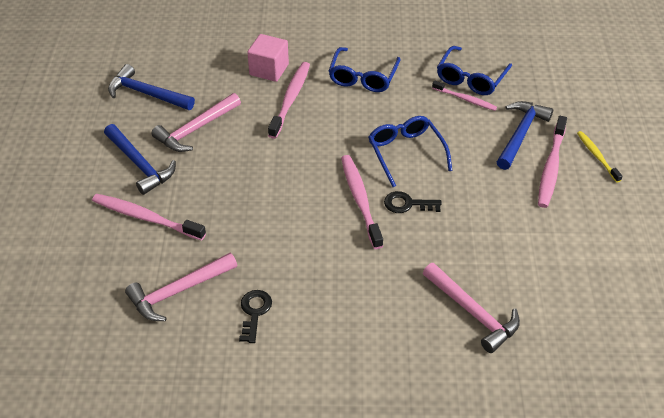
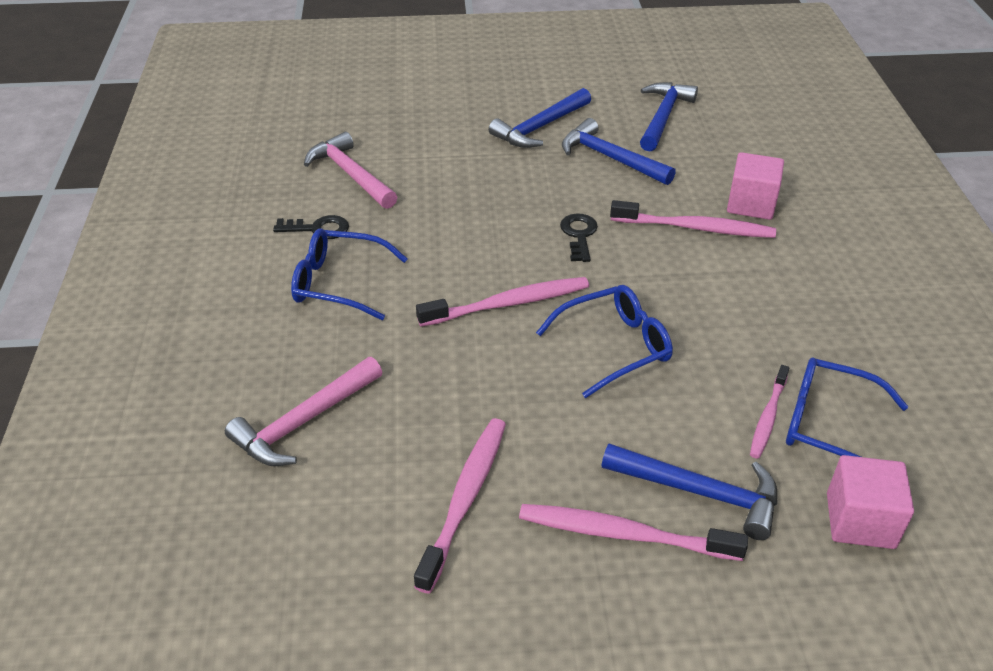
camera: 85 degrees right, 5 degrees down
pink toothbrush [92,194,206,241] -> pink toothbrush moved to [414,418,506,594]
pink hammer [151,93,241,152] -> blue hammer [562,118,676,185]
blue glasses [329,47,401,92] -> blue glasses moved to [291,228,408,320]
black key [384,191,442,213] -> black key moved to [560,213,598,262]
yellow toothbrush [577,131,623,183] -> none
none -> pink cube [827,455,914,549]

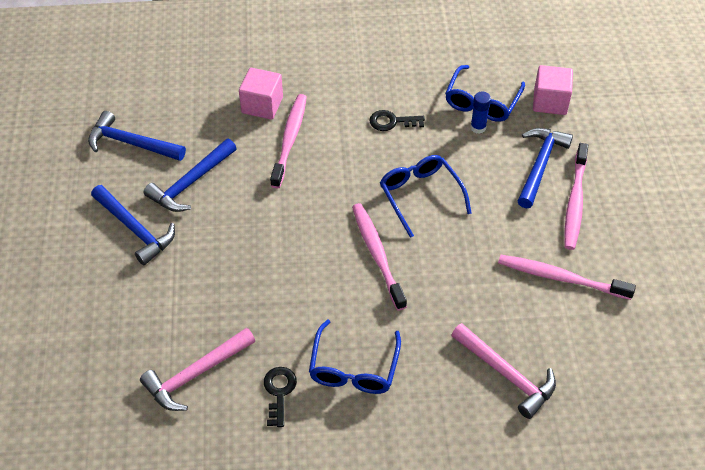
camera: 90 degrees left, 10 degrees up
black key [560,213,598,262] -> black key moved to [370,110,425,131]
pink toothbrush [750,365,789,459] -> blue glue stick [470,92,491,134]

